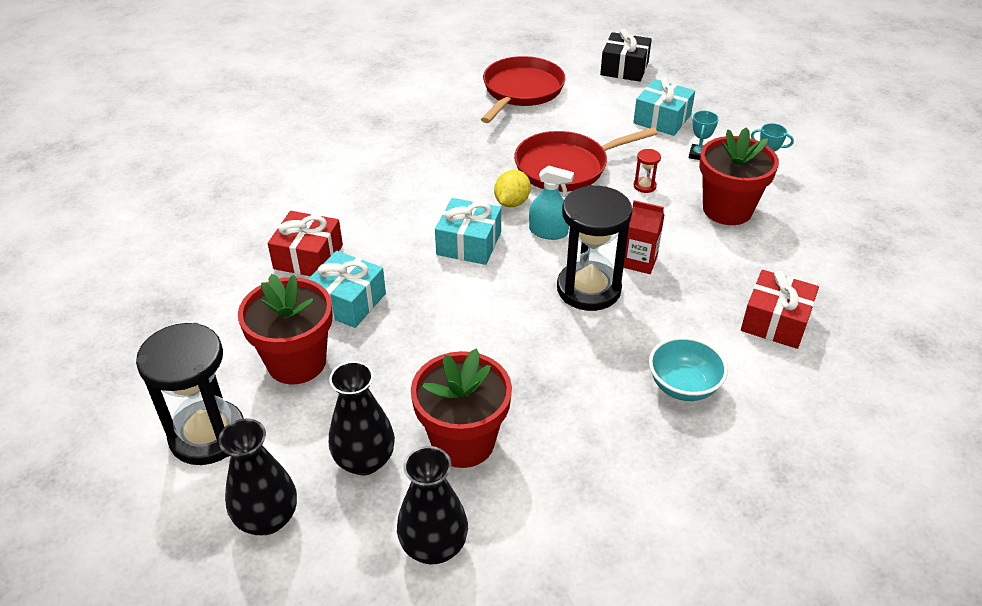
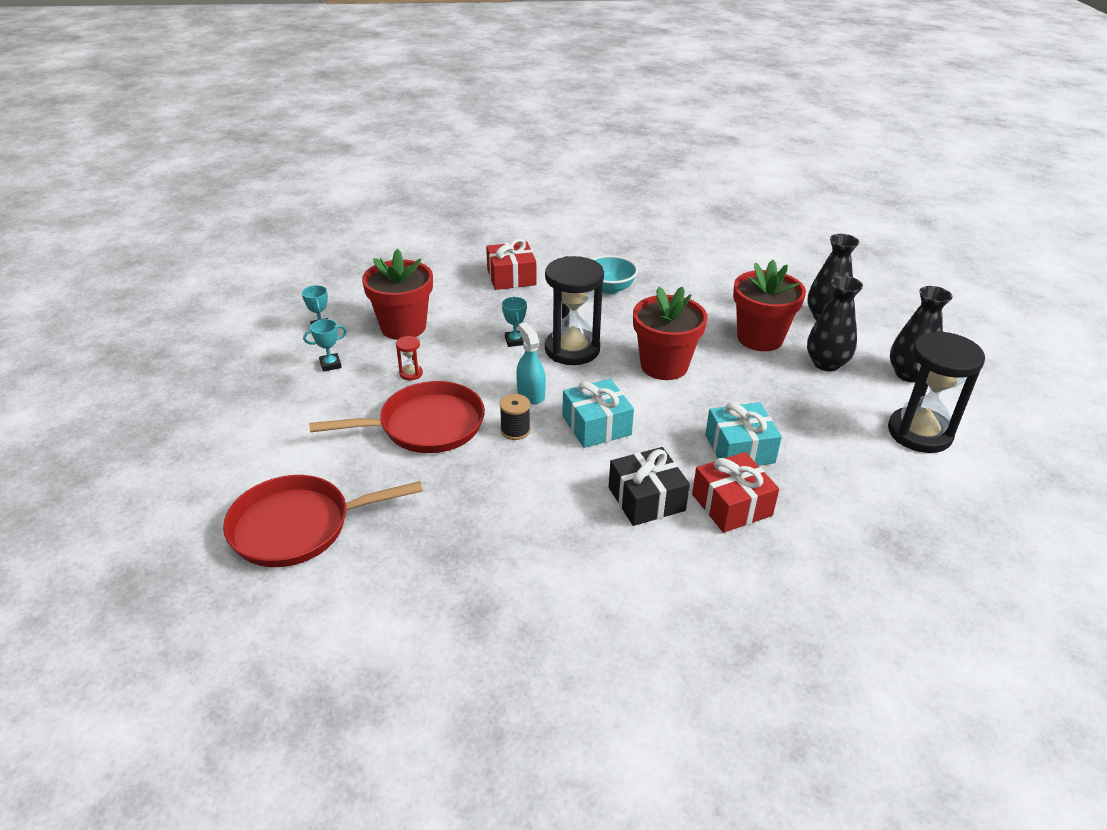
camera: 130 degrees left, 5 degrees down
red flower pot [238,274,333,384] -> red flower pot moved to [633,286,708,380]
yellow lemon [494,170,531,207] -> black spool [500,394,530,440]
red pan [514,127,658,192] -> red pan turned 45 degrees counterclockwise [309,381,485,453]
black gift [600,29,652,82] -> black gift moved to [609,447,690,526]
red carton [623,200,665,274] -> turquoise trophy [502,297,527,347]
turquoise gift [633,77,695,136] -> none

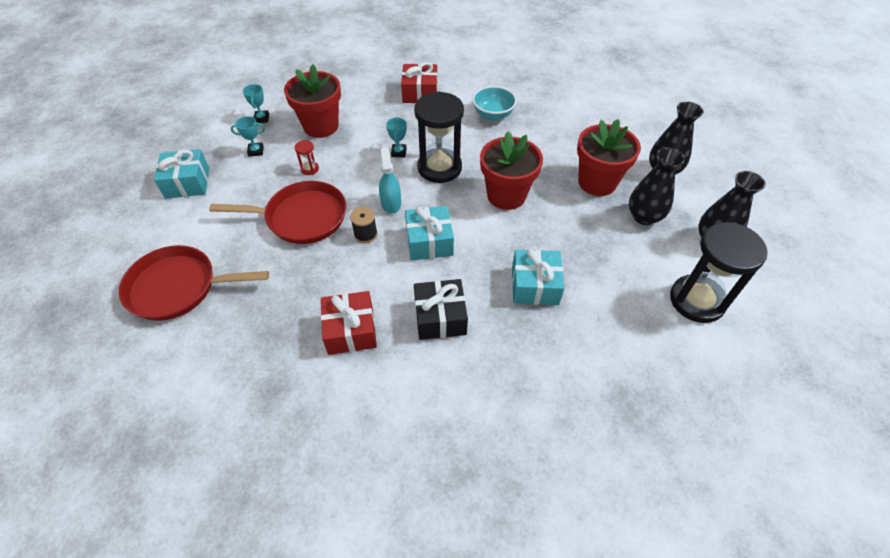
camera: 15 degrees right, 15 degrees up
red gift [692,452,779,533] -> red gift moved to [321,291,377,355]
none -> turquoise gift [154,149,209,199]

